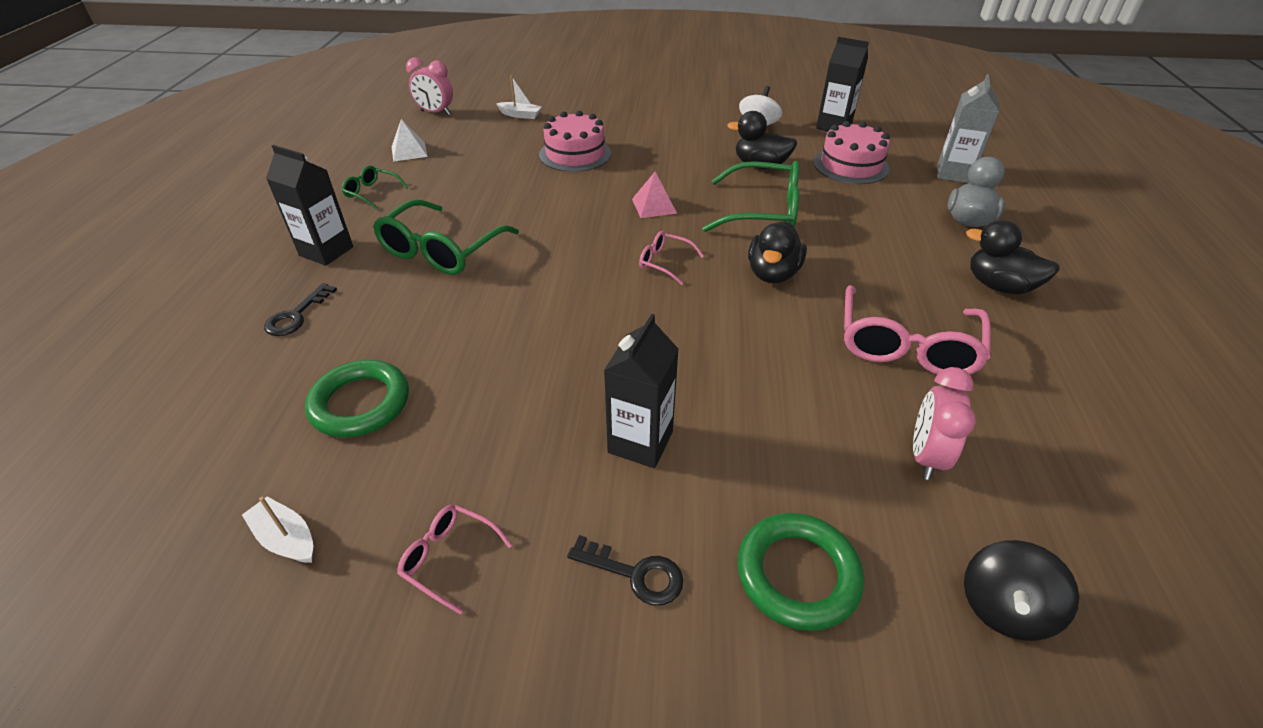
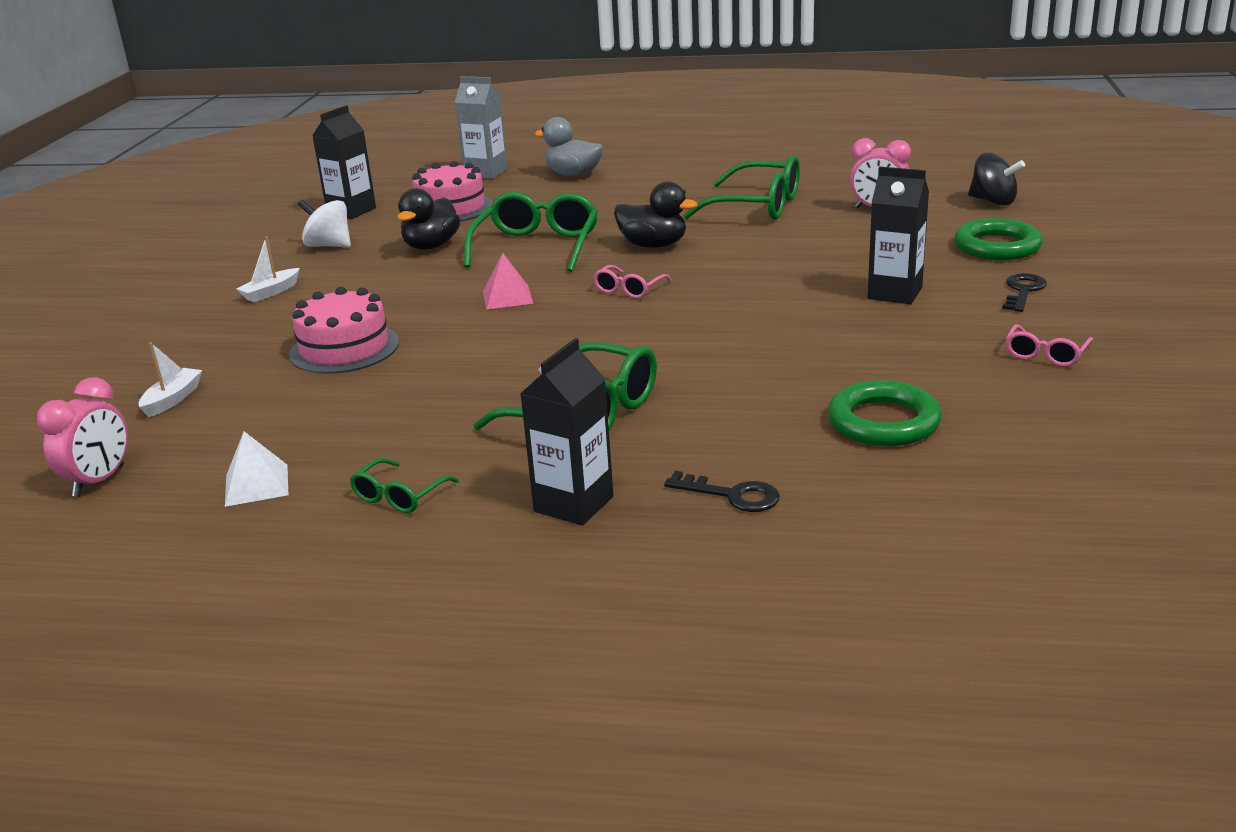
camera: 85 degrees left, 15 degrees down
white boat [242,496,313,563] -> white boat moved to [237,236,299,302]
pink glasses [844,285,991,374] -> green glasses [683,155,800,220]
black duck [966,220,1060,294] -> none

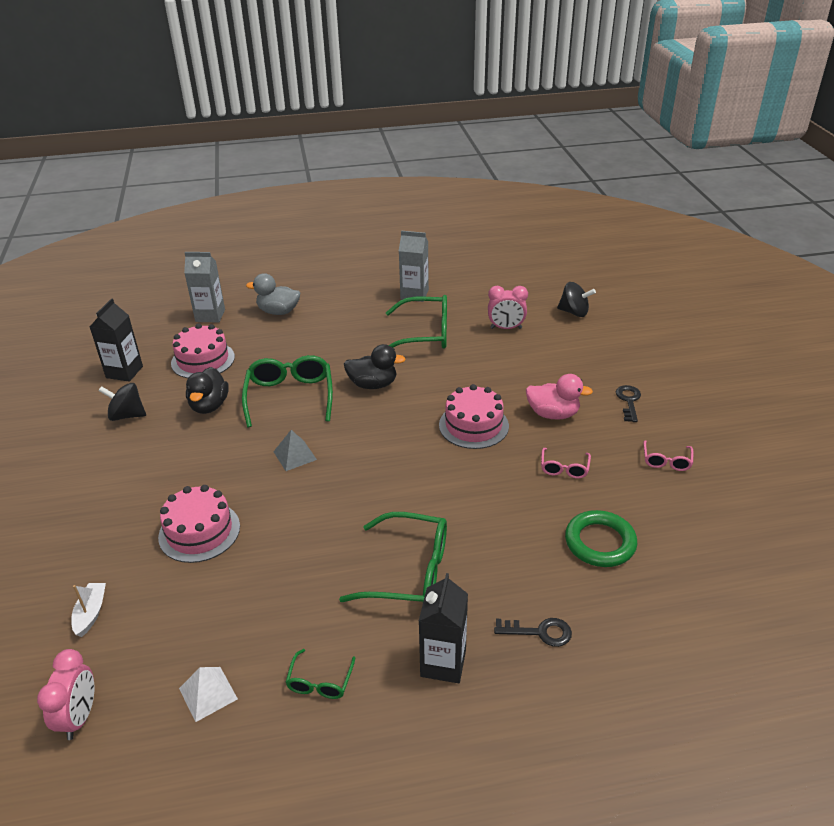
camera: 20 degrees left, 10 degrees up
white boat [237,236,299,302] -> none
white spinning top [298,199,351,247] -> black spinning top [98,383,146,421]
pink pyramid [483,253,533,309] -> grey pyramid [273,430,317,471]
pink glasses [593,265,672,299] -> pink glasses moved to [541,448,591,478]
black carton [868,166,929,304] -> pink duck [526,374,593,420]
green ring [954,218,1043,260] -> none
none -> grey carton [399,231,429,302]
none -> pink cake [439,384,509,449]

